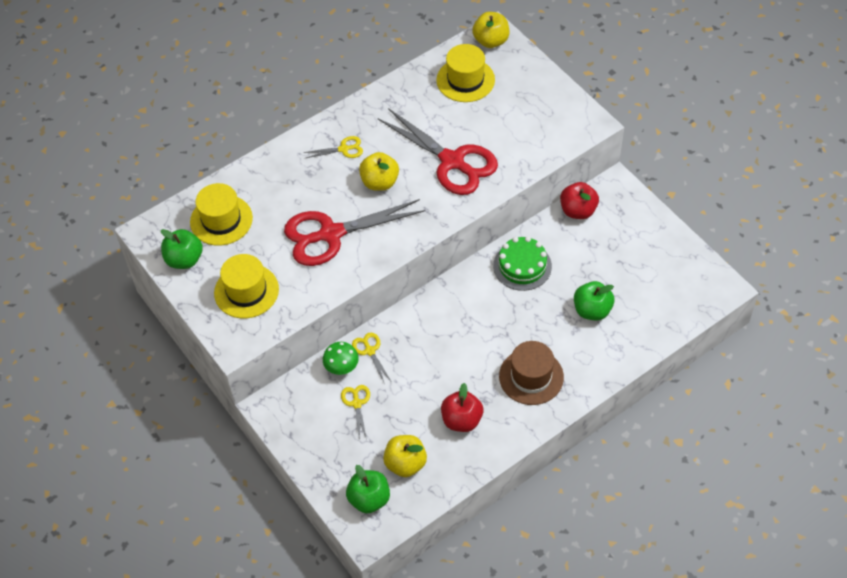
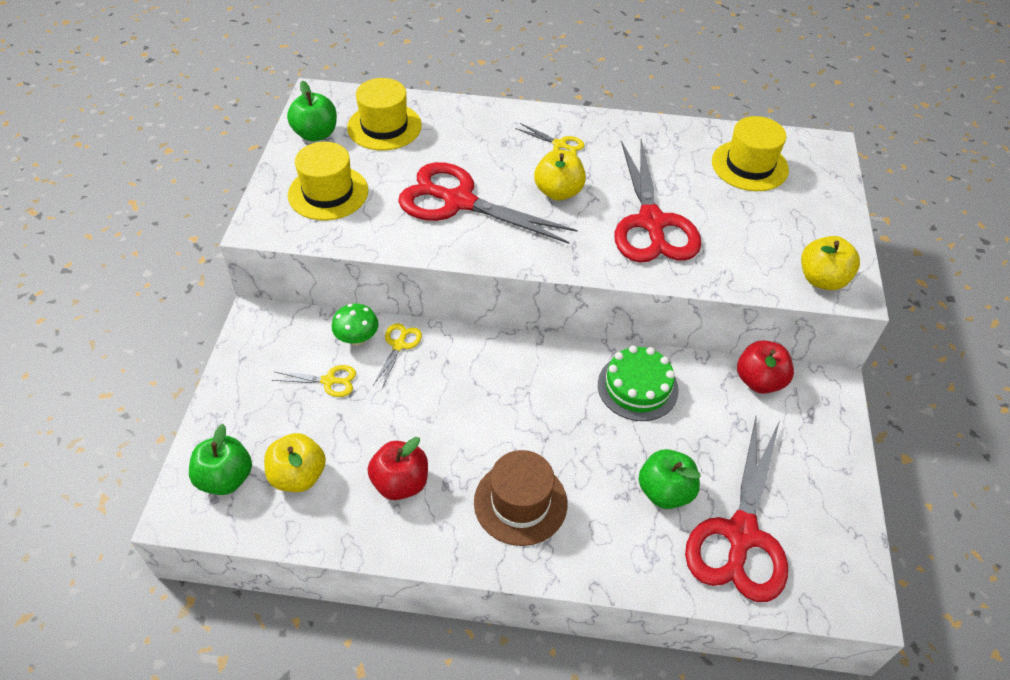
camera: 40 degrees right, 5 degrees down
yellow scissors [341,385,370,442] -> yellow scissors turned 60 degrees clockwise [272,365,356,397]
yellow apple [472,12,509,48] -> yellow apple moved to [801,236,860,290]
none -> red scissors [685,417,788,602]

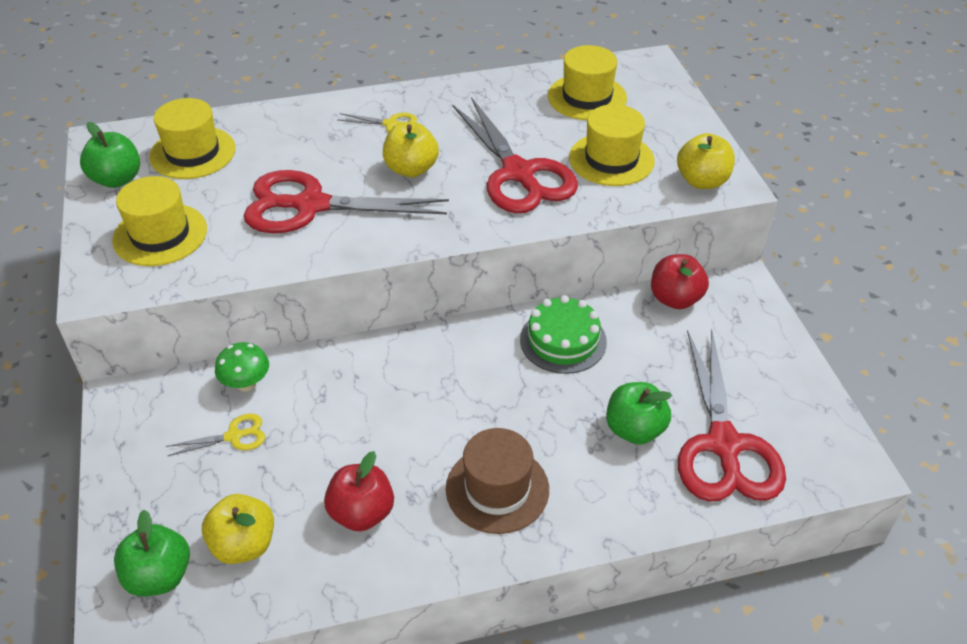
camera: 20 degrees left, 5 degrees down
yellow scissors [373,323,422,388] -> none
none -> yellow hat [569,104,655,186]

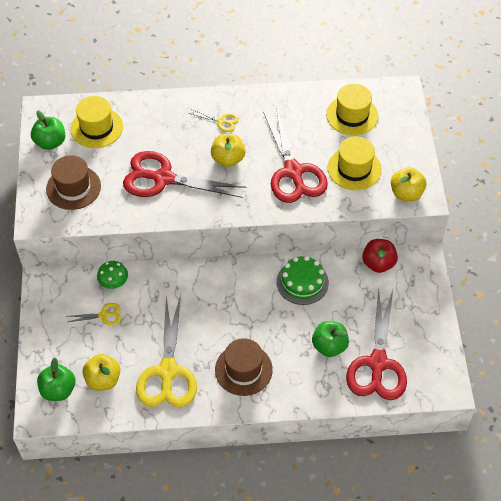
camera: 10 degrees right, 10 degrees up
yellow hat [112,176,207,266] -> brown hat [46,155,101,210]
red apple [324,451,394,531] -> yellow scissors [136,294,197,408]

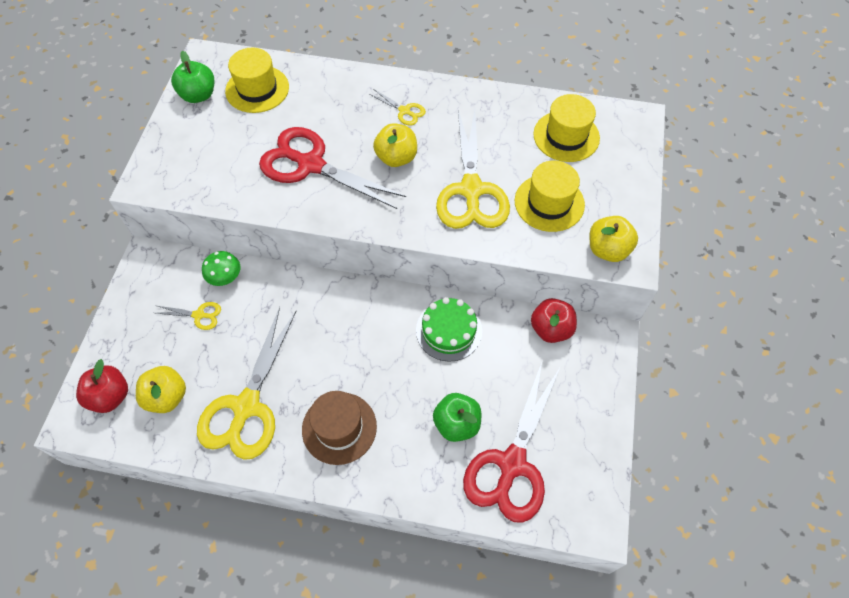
camera: 15 degrees right, 5 degrees up
green apple [37,358,75,401] -> red apple [76,359,128,413]
brown hat [46,155,101,210] -> none
red scissors [263,107,328,203] -> yellow scissors [436,110,510,229]

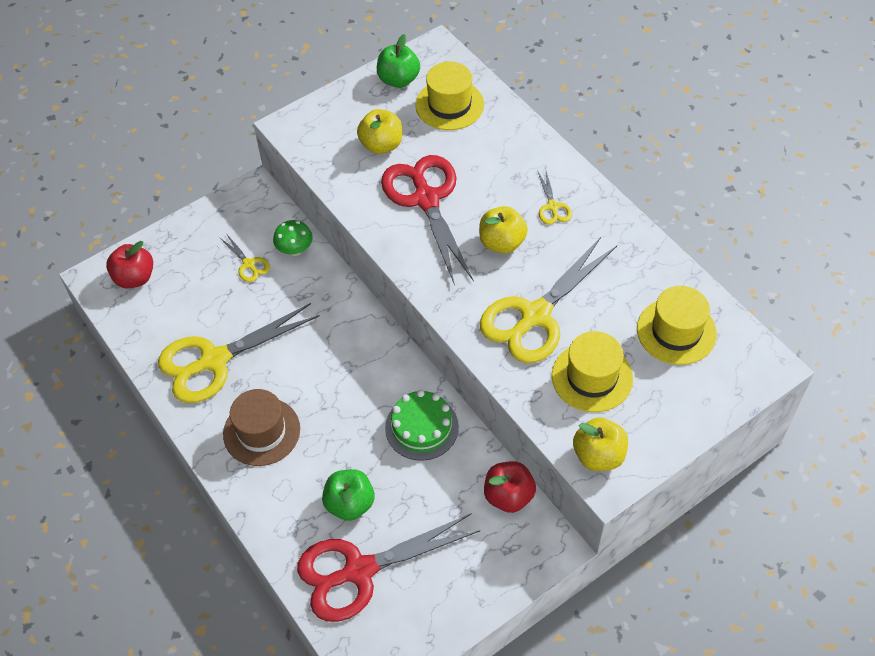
camera: 45 degrees right, 5 degrees down
yellow apple [136,366,186,413] -> yellow apple moved to [357,109,402,154]

